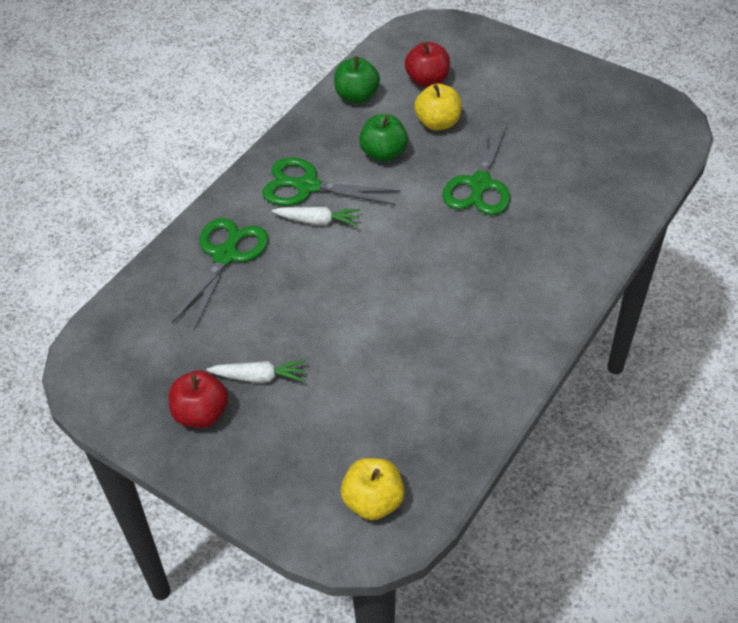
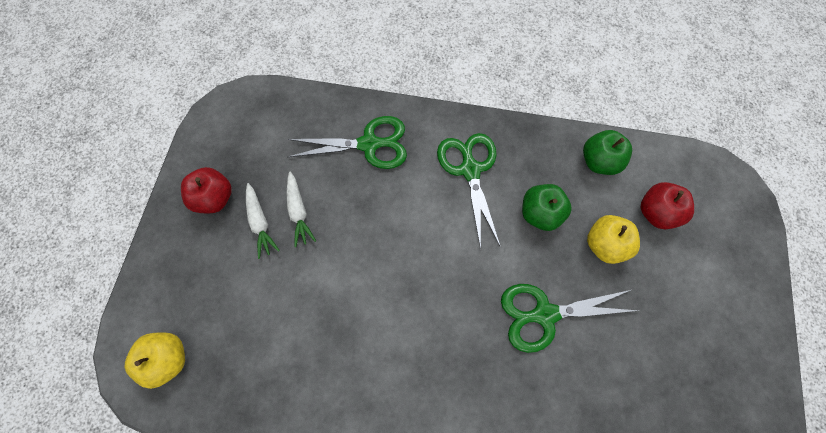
camera: 65 degrees right, 20 degrees up
white carrot [272,207,360,226] -> white carrot moved to [287,171,316,247]

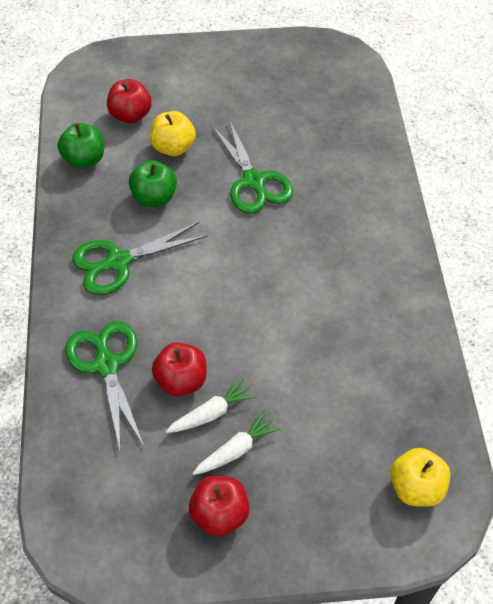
camera: 105 degrees left, 15 degrees down
none -> red apple [152,342,206,396]

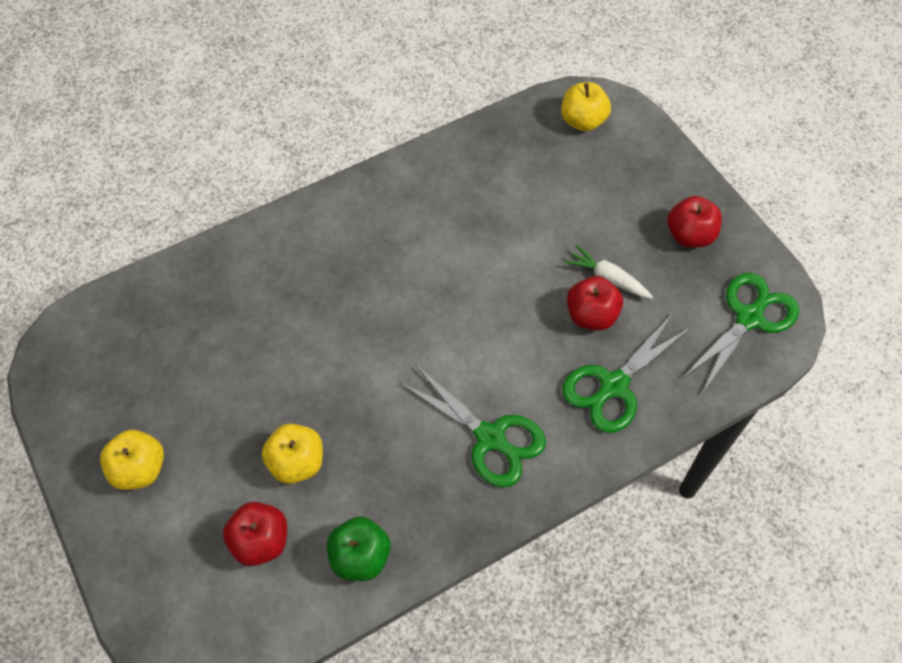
camera: 115 degrees left, 5 degrees up
green apple [129,160,177,207] -> none
white carrot [193,411,281,475] -> none
green scissors [211,119,293,213] -> green scissors moved to [682,273,799,393]
none -> yellow apple [100,430,164,490]

